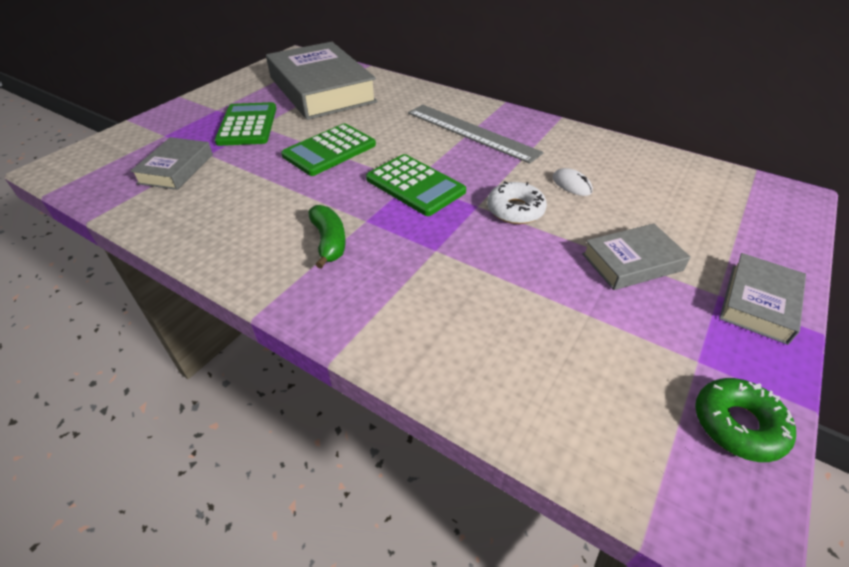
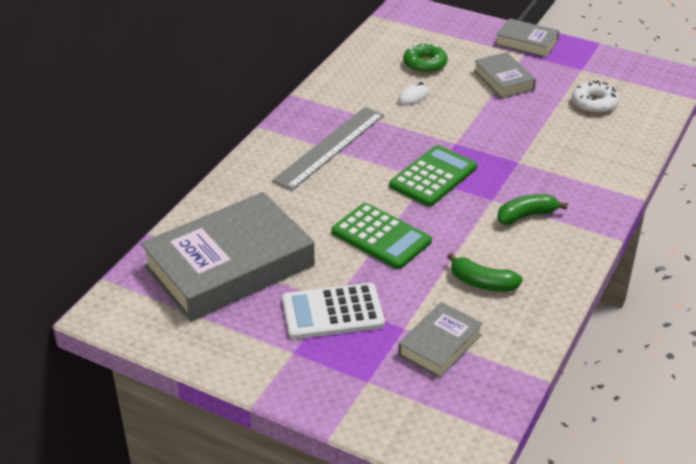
camera: 95 degrees left, 5 degrees down
grey book [130,137,213,190] -> grey book turned 60 degrees counterclockwise [398,302,483,378]
green calculator [215,102,276,146] -> white calculator [282,283,385,339]
white donut [487,181,547,224] -> white donut moved to [572,80,619,114]
green donut [695,378,796,462] -> green donut moved to [403,43,448,73]
none -> green banana [447,253,523,292]

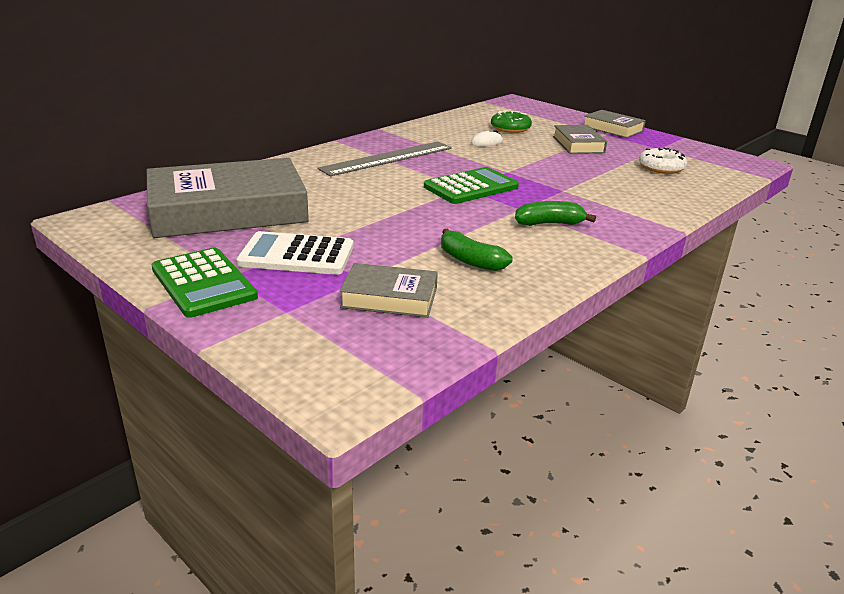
camera: 15 degrees right, 10 degrees down
green calculator [331,203,432,269] -> green calculator moved to [151,248,258,318]
grey book [398,302,483,378] -> grey book turned 45 degrees clockwise [340,263,438,318]

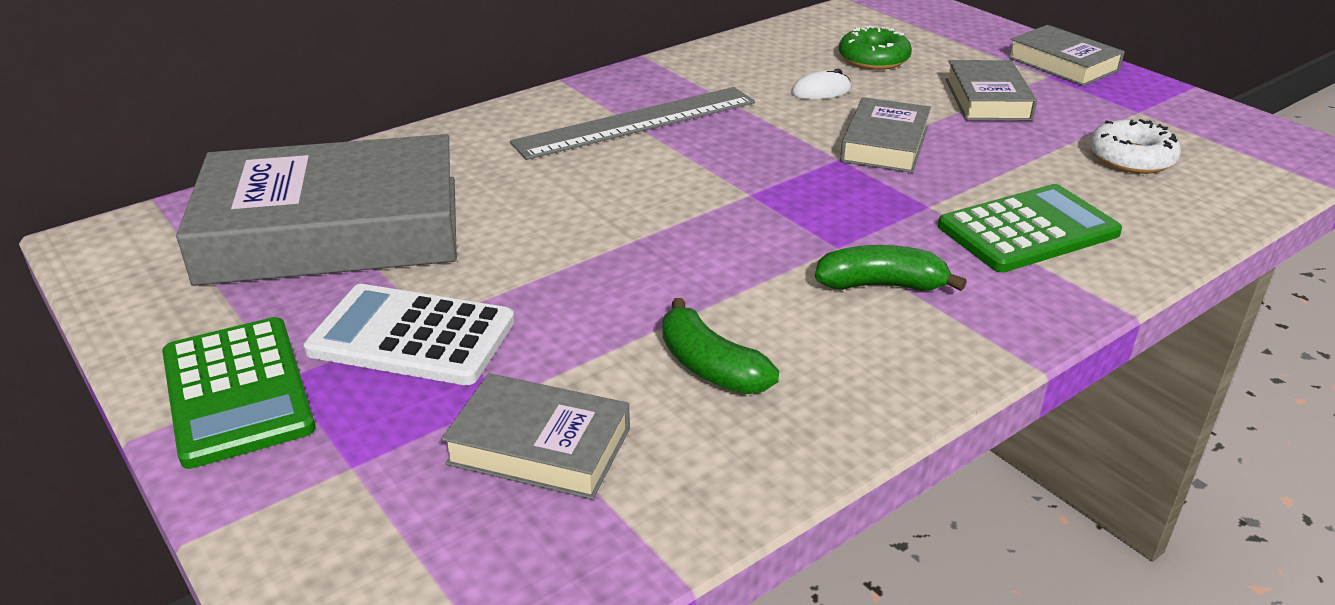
camera: 10 degrees right, 5 degrees up
green calculator [424,167,519,204] -> green calculator moved to [938,184,1122,272]
none -> grey book [840,97,931,173]

